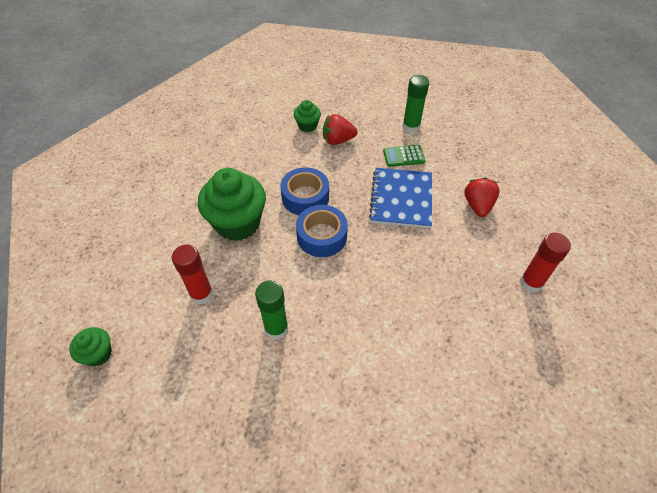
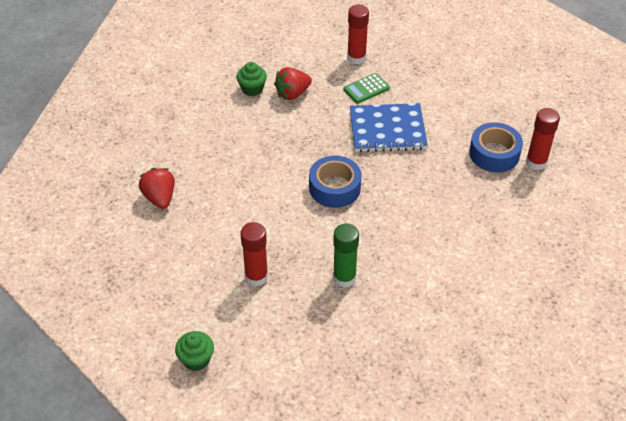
camera: 25 degrees left, 5 degrees down
green cupcake [198,168,266,241] -> none
blue tape [281,167,329,215] -> blue tape moved to [469,122,523,172]
blue notebook [369,168,432,228] -> blue notebook turned 75 degrees counterclockwise [350,103,428,152]
green glue stick [402,75,429,133] -> red glue stick [347,5,369,65]
red strawberry [464,177,500,217] -> red strawberry moved to [139,168,175,209]

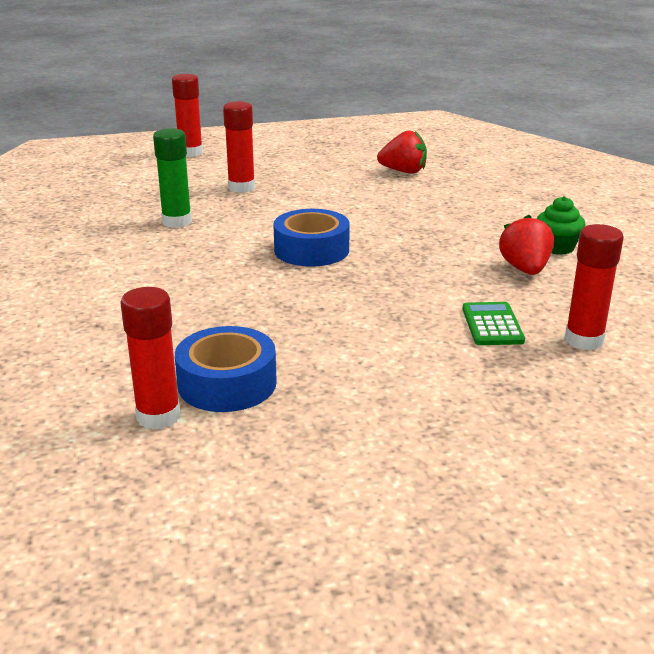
camera: 120 degrees right, 20 degrees down
green cupcake [175,331,214,371] -> red glue stick [172,74,203,157]
blue notebook [350,103,428,152] -> none

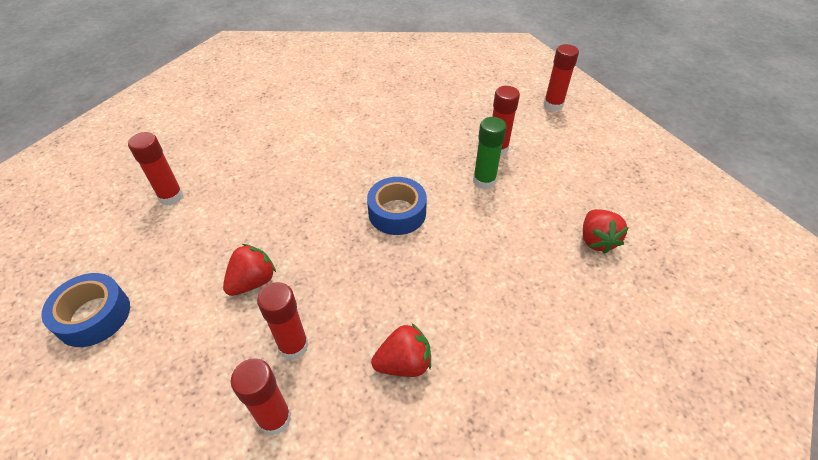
camera: 75 degrees right, 20 degrees up
green glue stick [153,128,192,228] -> green glue stick moved to [473,117,507,190]
blue tape [175,326,277,412] -> blue tape moved to [41,273,130,347]
green calculator [462,302,525,345] -> red glue stick [257,282,309,360]
green cupcake [537,196,585,255] -> none
none -> red strawberry [223,244,276,296]

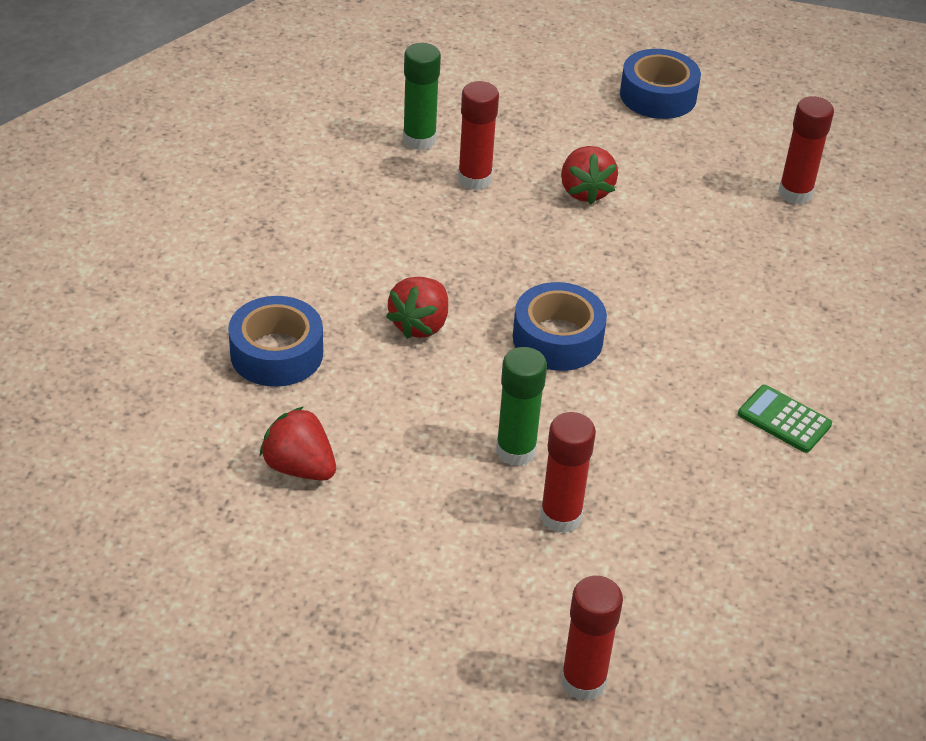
camera: 130 degrees right, 5 degrees down
red glue stick [231,358,292,436] -> green glue stick [403,43,441,150]
red strawberry [371,323,431,377] -> red strawberry moved to [386,277,448,339]
none -> blue tape [228,296,323,387]
none -> green calculator [738,385,832,453]

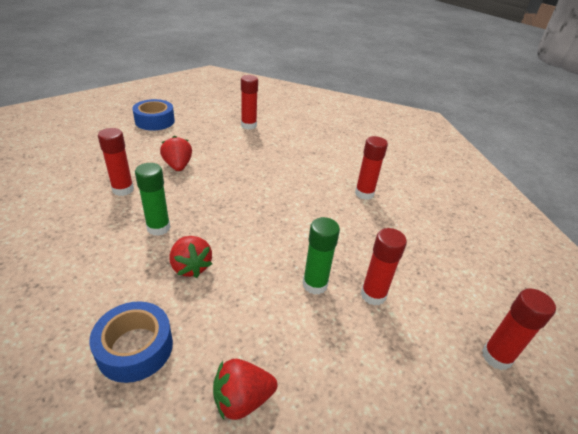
camera: 55 degrees left, 5 degrees down
green glue stick [403,43,441,150] -> green glue stick moved to [135,163,171,236]
blue tape [513,282,607,371] -> none
red strawberry [561,146,618,204] -> red strawberry turned 135 degrees counterclockwise [160,136,192,171]
green calculator [738,385,832,453] -> red glue stick [355,136,388,200]

